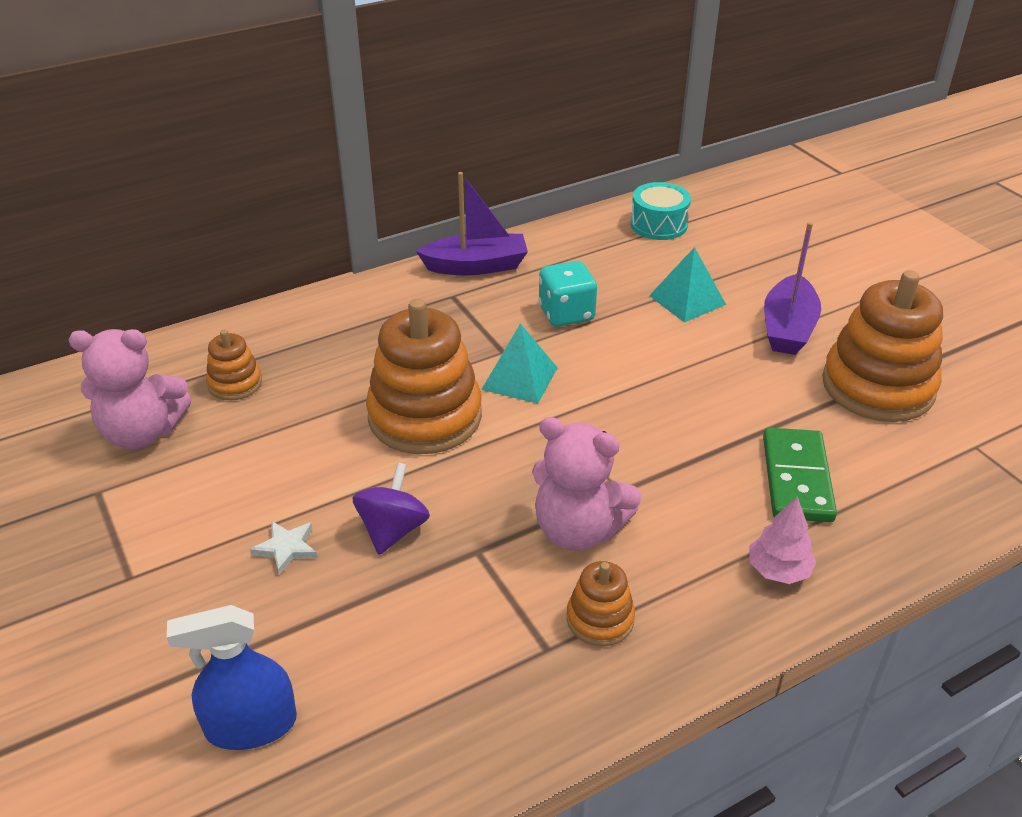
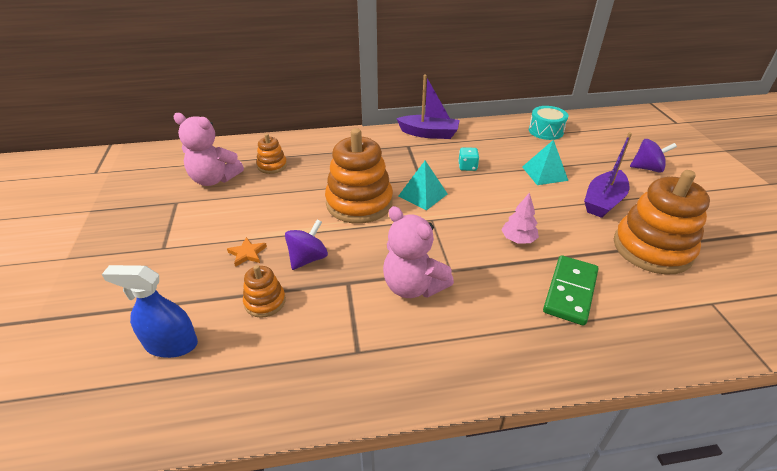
camera: 20 degrees right, 0 degrees up
white star [250,521,317,575] -> orange star [227,237,267,267]
turquoise dice [538,261,597,327] -> turquoise dice [458,147,479,171], size x0.63
orange stacking toy [567,561,635,647] -> orange stacking toy moved to [243,265,286,318]
pink tree [749,496,816,584] -> pink tree moved to [502,192,539,243]
none -> purple spinning top [630,139,677,173]

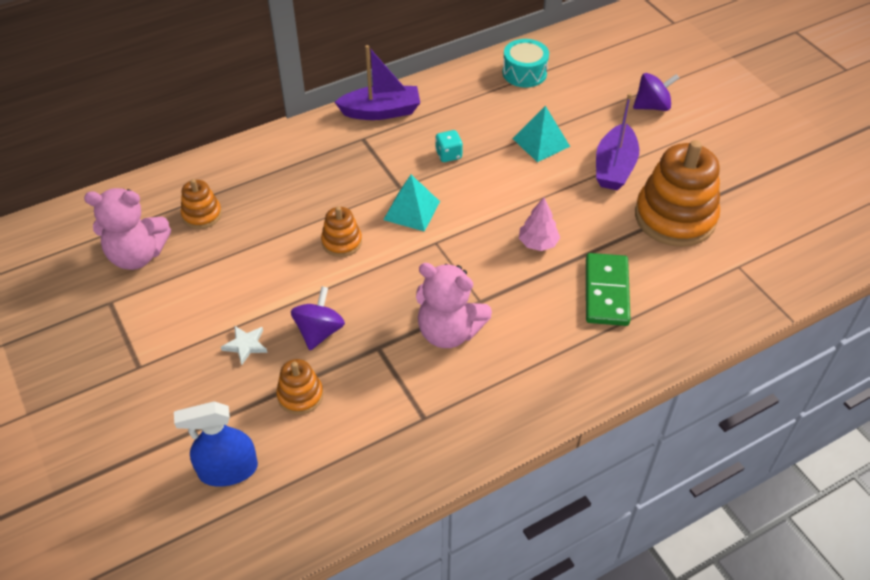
camera: 20 degrees left, 10 degrees up
orange star [227,237,267,267] -> white star [221,326,268,365]
orange stacking toy [325,128,393,224] -> orange stacking toy [321,206,362,257], size x0.49

